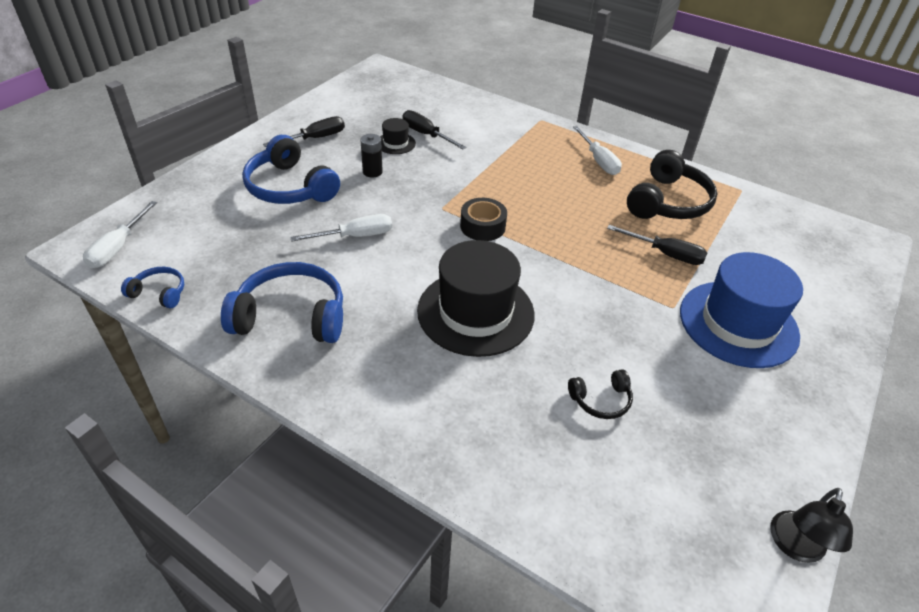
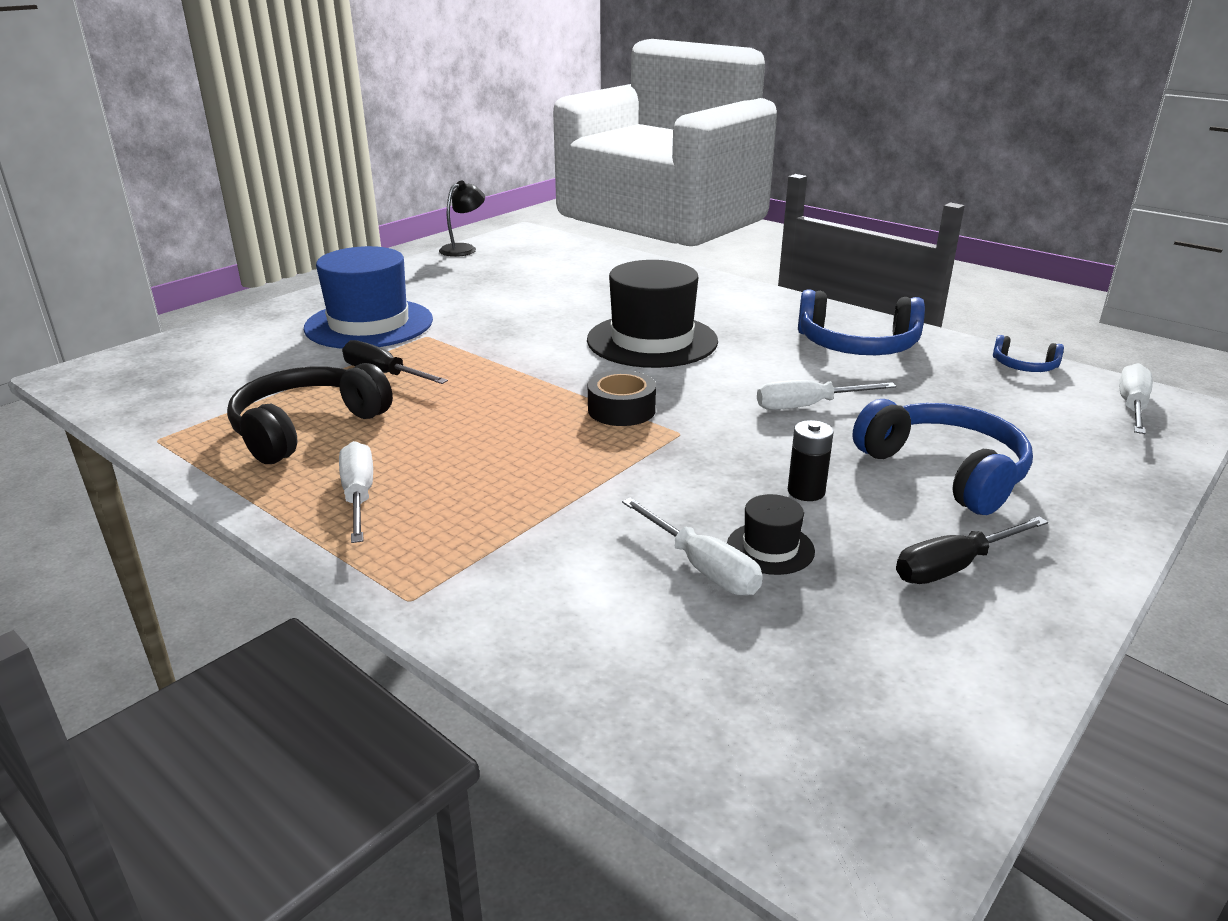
camera: 170 degrees left, 15 degrees down
black screwdriver [403,110,467,149] -> white screwdriver [622,498,763,596]
black headphones [568,369,633,419] -> none

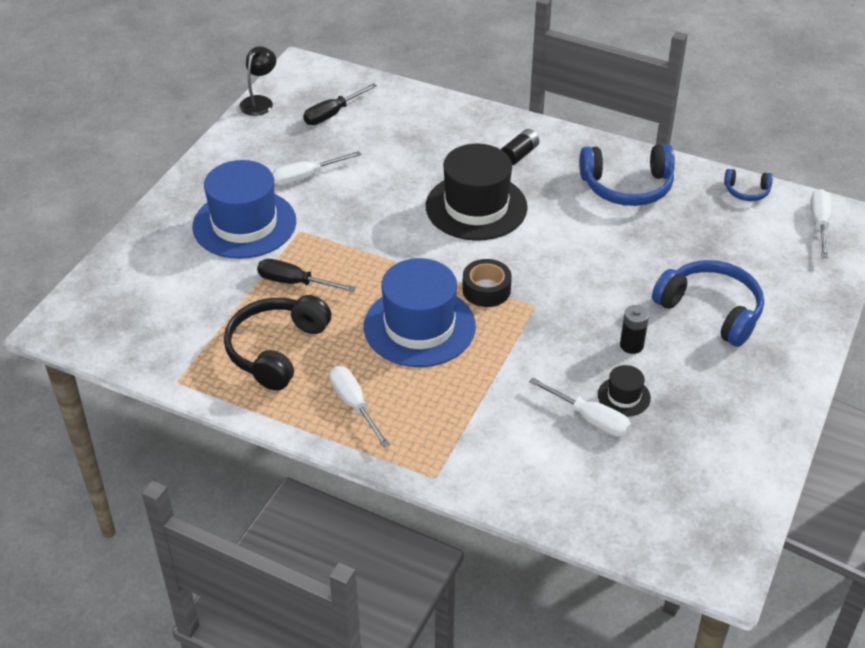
camera: 15 degrees left, 15 degrees up
white screwdriver [757,380,896,410] -> white screwdriver moved to [272,151,361,186]
black screwdriver [896,516,1048,584] -> black screwdriver moved to [303,83,377,125]
none -> blue hat [364,258,476,367]
none -> black battery [501,129,539,165]

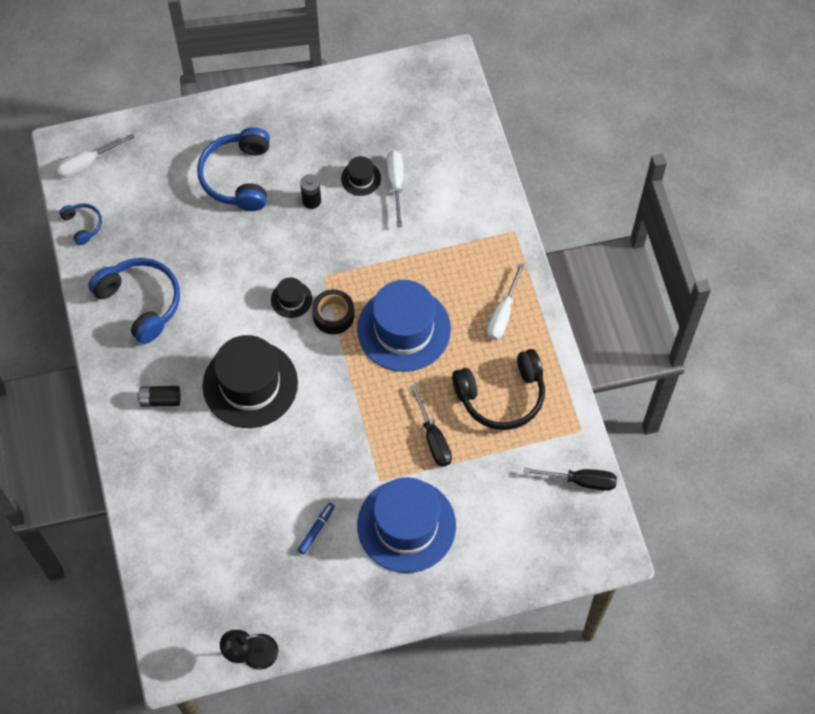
camera: 130 degrees left, 20 degrees up
white screwdriver [272,151,361,186] -> blue marker [298,503,335,554]
black screwdriver [303,83,377,125] -> black screwdriver moved to [524,467,617,491]
none -> black hat [271,278,312,318]

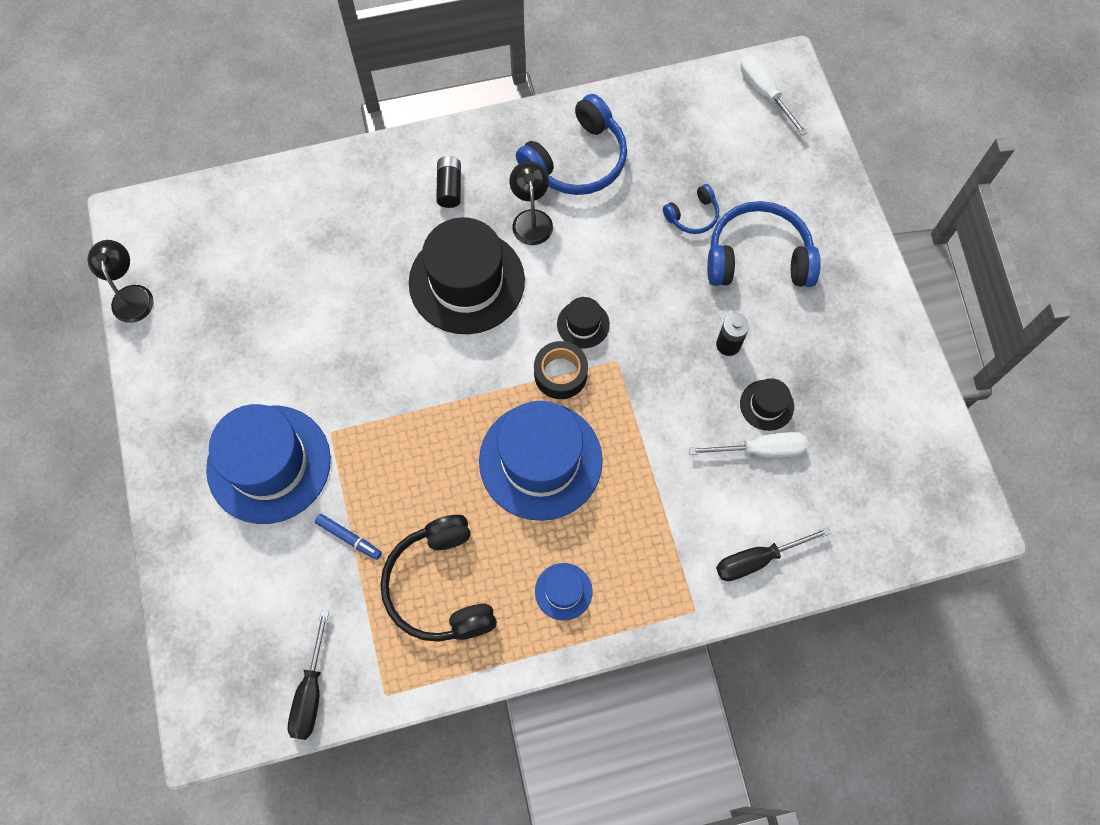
camera: 90 degrees right, 5 degrees up
blue headphones [59,203,102,245] -> blue headphones moved to [663,184,719,234]
blue marker [298,503,335,554] -> blue marker moved to [315,514,382,560]
black screwdriver [410,384,452,467] -> black screwdriver moved to [716,527,831,581]
white screwdriver [487,263,525,340] -> blue hat [535,563,592,621]
none -> black lamp [509,161,553,245]

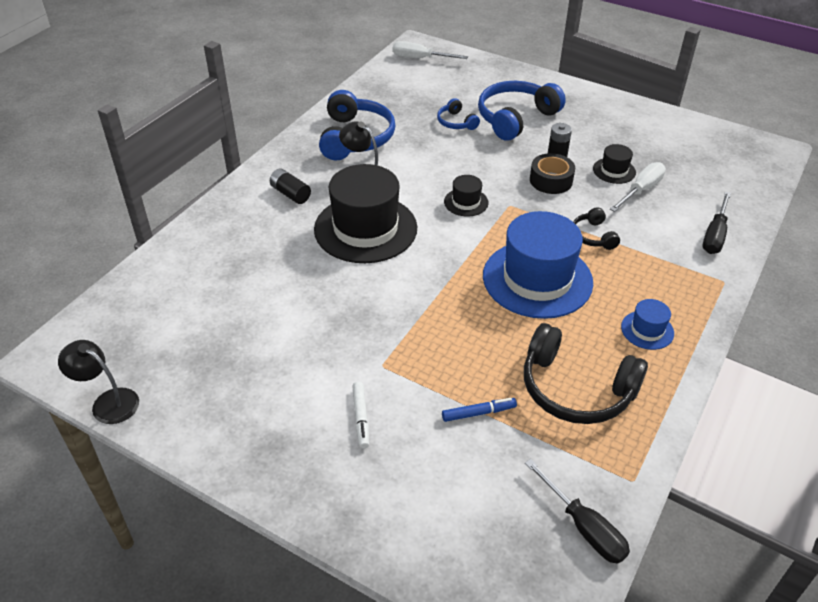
camera: 45 degrees left, 25 degrees down
blue hat [206,404,331,524] -> white marker [352,382,369,448]
black tape [534,341,588,399] -> black tape moved to [530,153,575,194]
blue headphones [663,184,719,234] -> blue headphones turned 135 degrees clockwise [437,98,480,130]
none -> black headphones [573,207,620,250]

